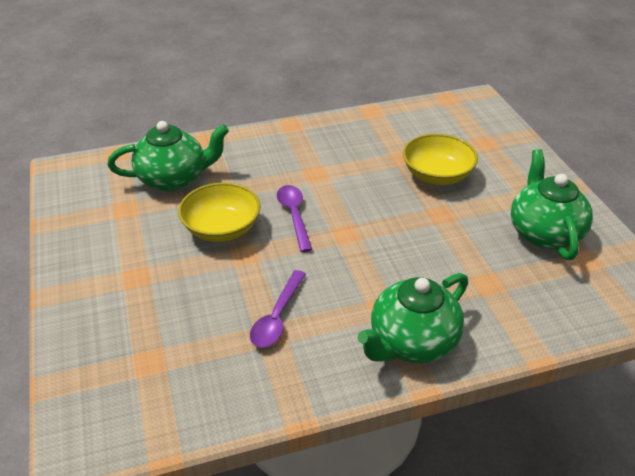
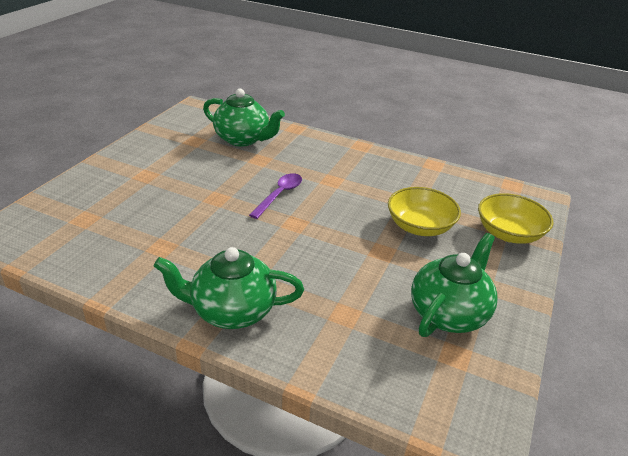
camera: 40 degrees right, 5 degrees down
yellow bowl [178,183,260,242] -> yellow bowl moved to [478,193,553,244]
purple spoon [250,270,306,348] -> none

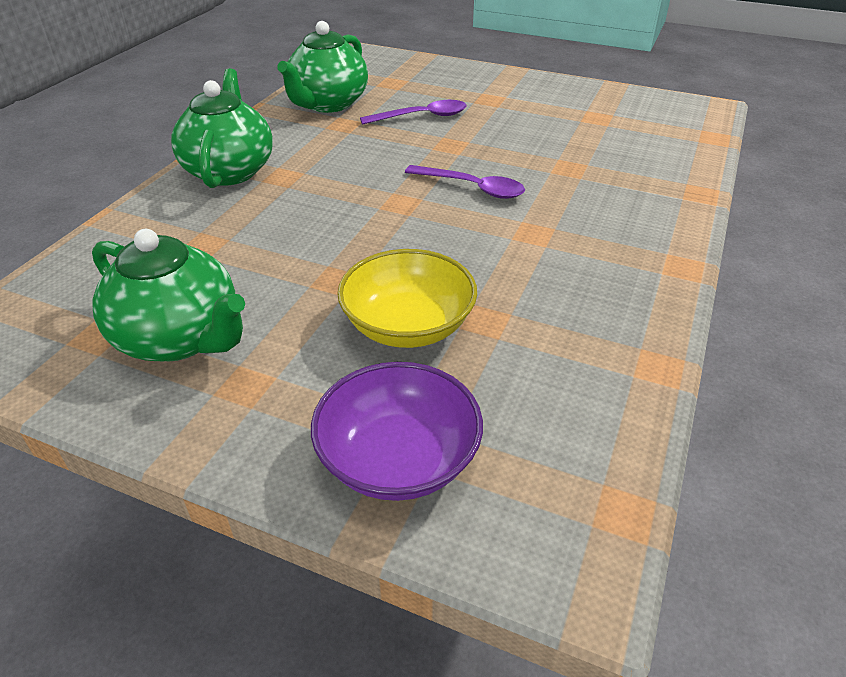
camera: 90 degrees right, 5 degrees up
green teapot [203,88,285,147] -> green teapot moved to [277,21,368,113]
yellow bowl [478,193,553,244] -> purple bowl [311,362,483,501]
none -> purple spoon [360,100,467,125]

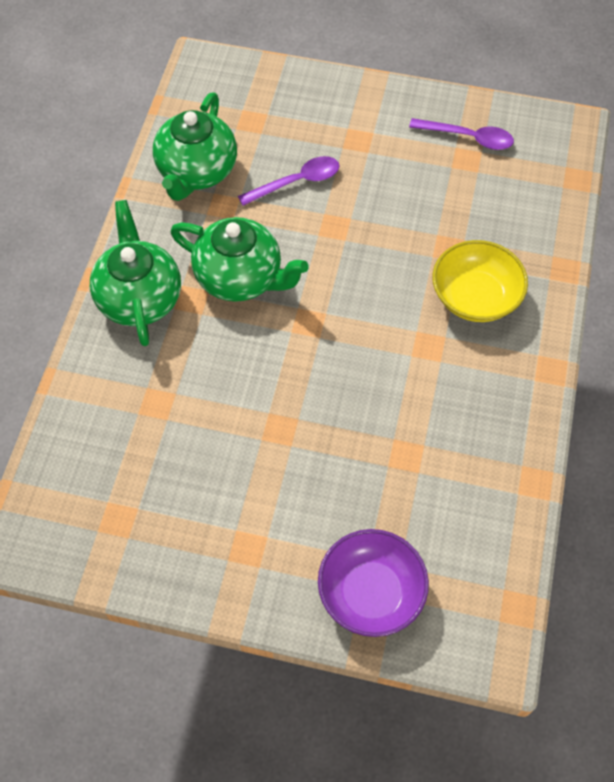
camera: 10 degrees left, 20 degrees up
green teapot [92,229,245,361] -> green teapot moved to [170,217,309,302]
yellow bowl [337,249,477,348] -> yellow bowl moved to [432,240,528,322]
purple spoon [405,165,525,199] -> purple spoon moved to [409,118,514,150]

